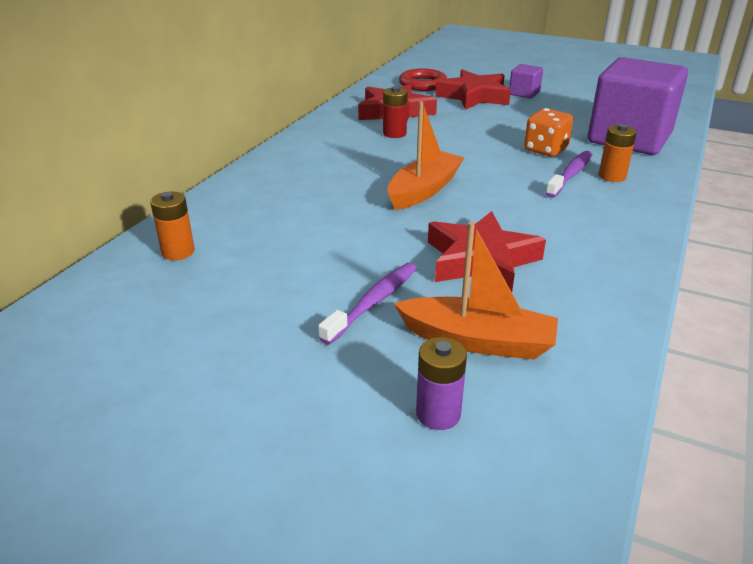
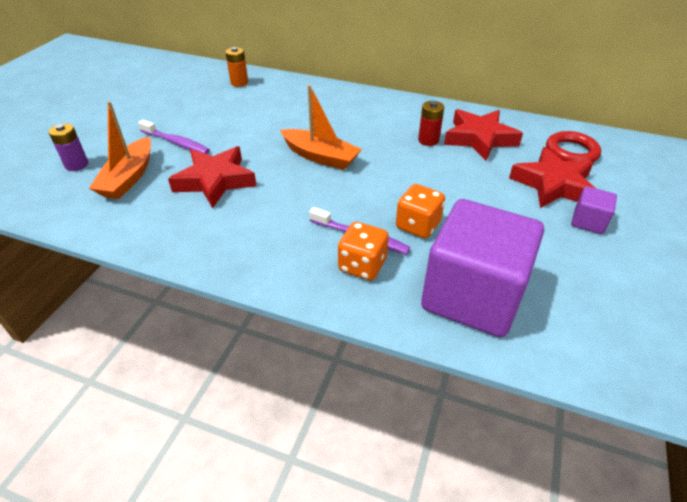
camera: 85 degrees right, 10 degrees up
orange battery [599,124,637,182] -> orange dice [338,222,389,280]

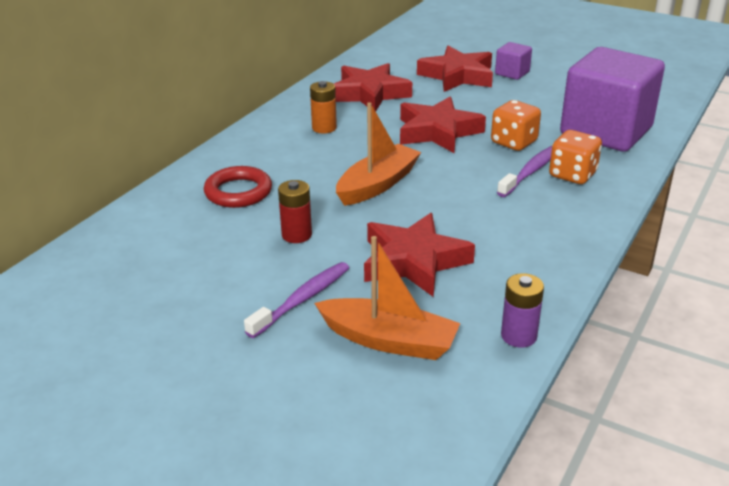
camera: 80 degrees left, 10 degrees down
purple battery [49,123,88,171] -> purple battery moved to [501,273,544,348]
orange battery [225,47,248,87] -> orange battery moved to [310,81,337,134]
red battery [418,101,444,146] -> red battery moved to [278,180,312,243]
red ring [546,131,601,162] -> red ring moved to [204,166,272,208]
none -> red star [400,97,486,153]

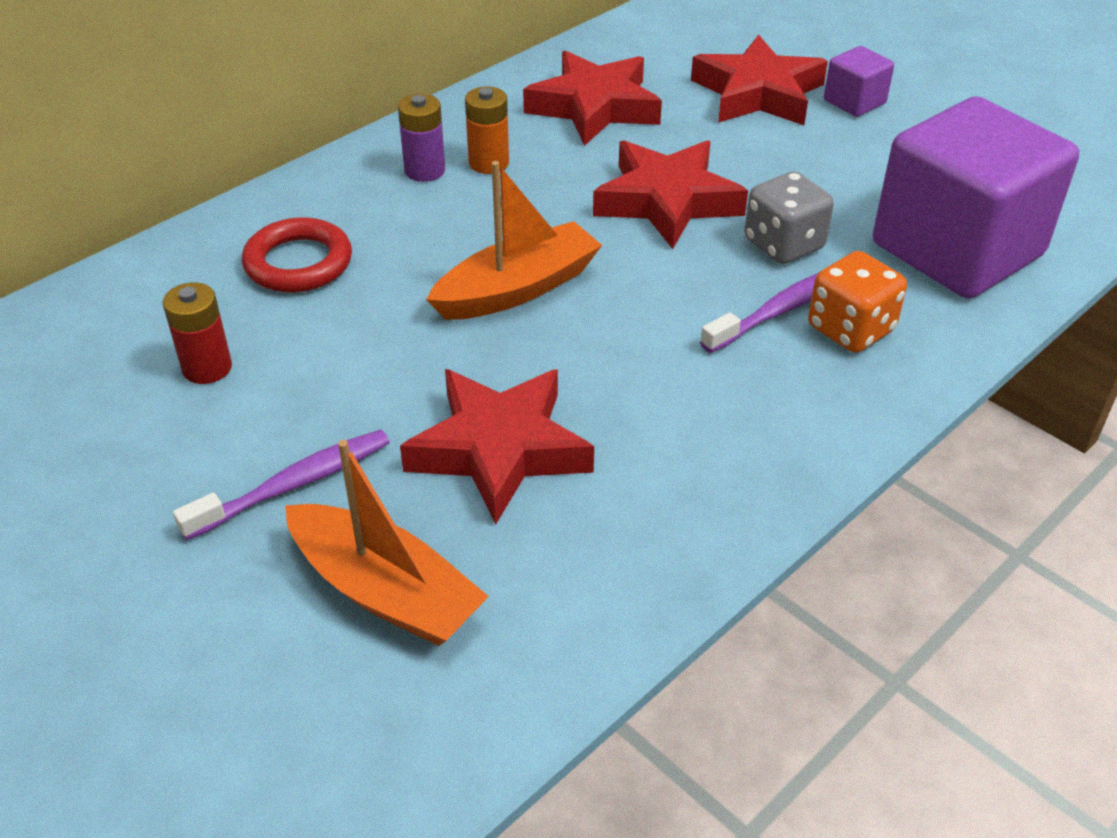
camera: 15 degrees right, 10 degrees up
red battery [278,180,312,243] -> red battery moved to [163,282,232,384]
orange dice [491,100,541,151] -> grey dice [745,171,834,264]
purple battery [501,273,544,348] -> purple battery moved to [398,94,445,182]

